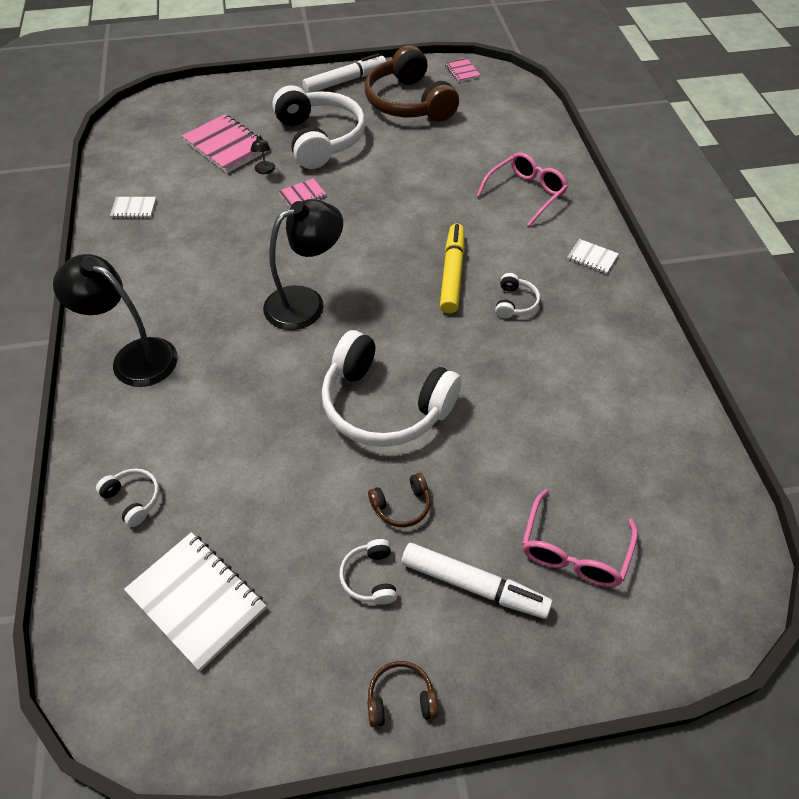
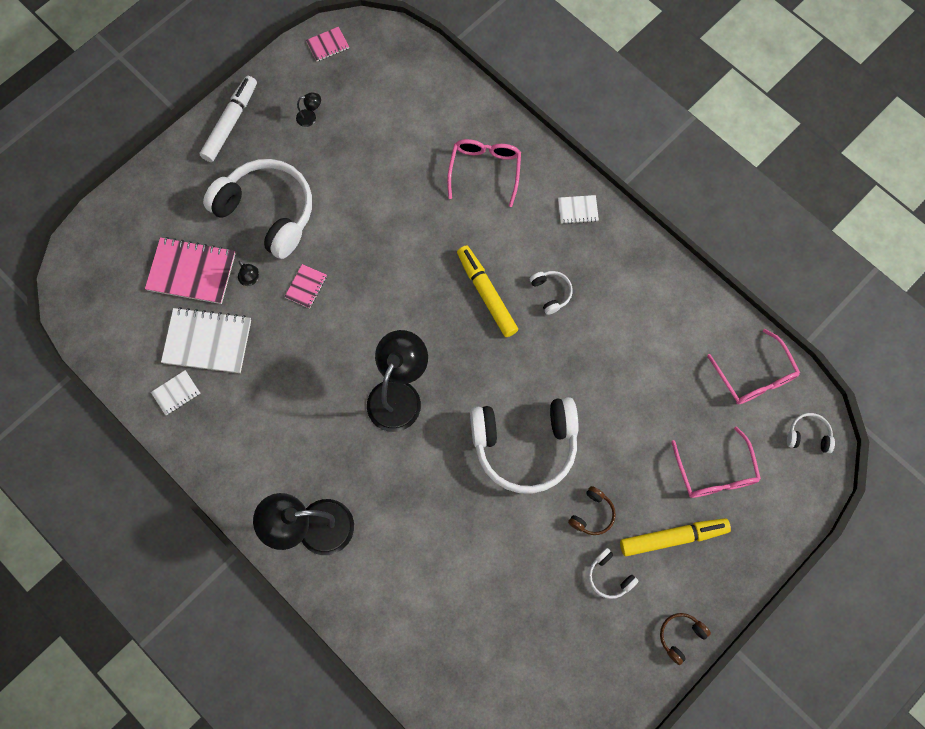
camera: 35 degrees left, 20 degrees up
white headphones [96,468,160,527] -> white headphones moved to [787,413,835,453]
white notebook [124,532,266,671] -> white notebook moved to [161,307,251,373]
brown headphones [365,45,459,122] -> black lamp [296,93,321,127]
white marker [401,543,552,619] -> yellow marker [620,518,731,556]
pink notebook [445,58,480,82] -> pink notebook turned 60 degrees counterclockwise [306,27,349,61]
none -> pink glasses [707,329,800,404]

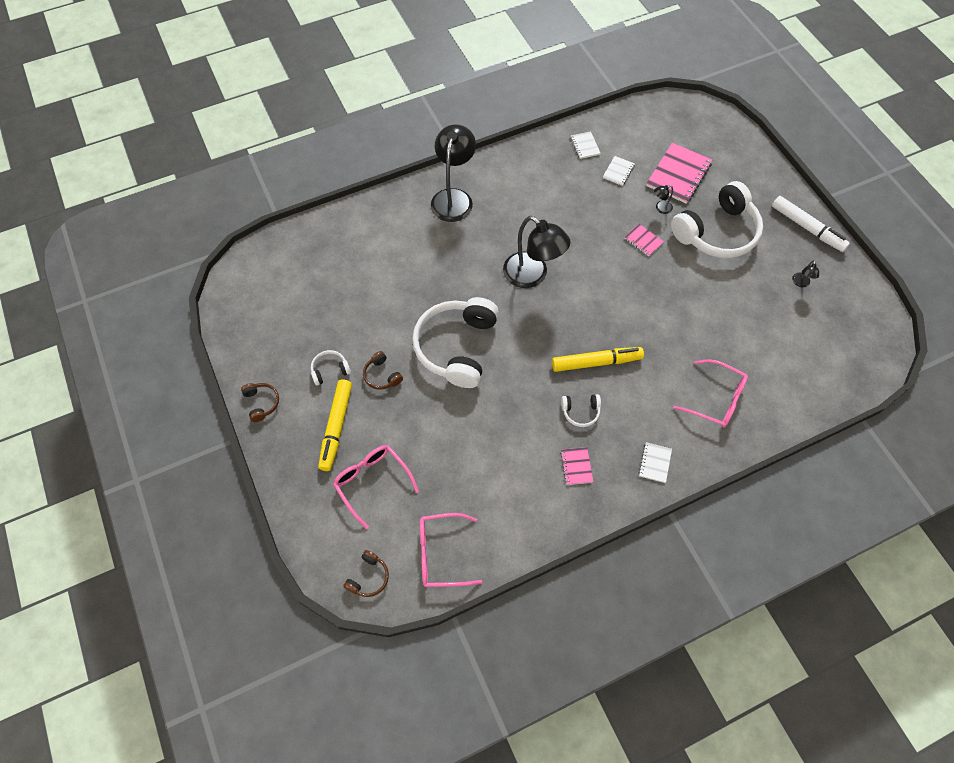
camera: 110 degrees right, 10 degrees down
white notebook [161,307,251,373] -> white notebook [603,156,635,186], size x0.50
pink notebook [306,27,349,61] -> pink notebook moved to [560,447,593,485]
pink glasses [671,426,761,498] -> pink glasses turned 45 degrees clockwise [333,445,419,529]
white headphones [787,413,835,453] -> brown headphones [343,550,389,597]

